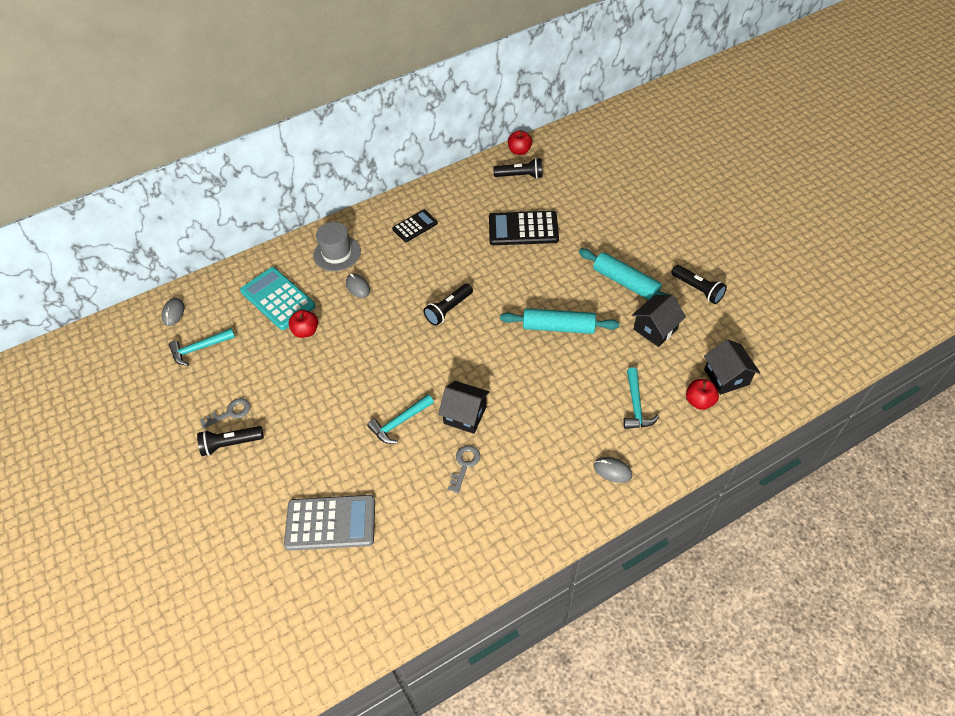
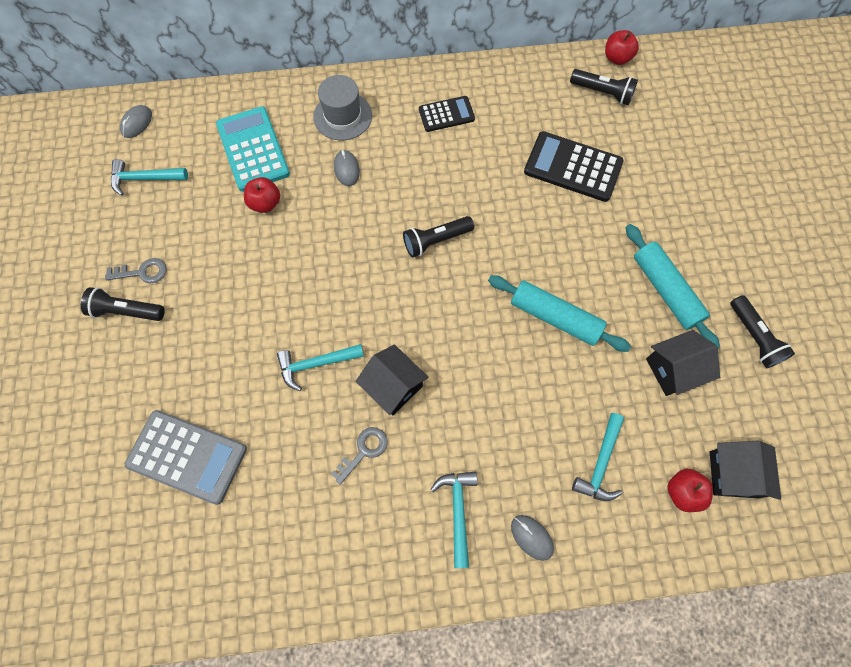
camera: 20 degrees right, 15 degrees up
none -> turquoise hammer [430,471,477,568]

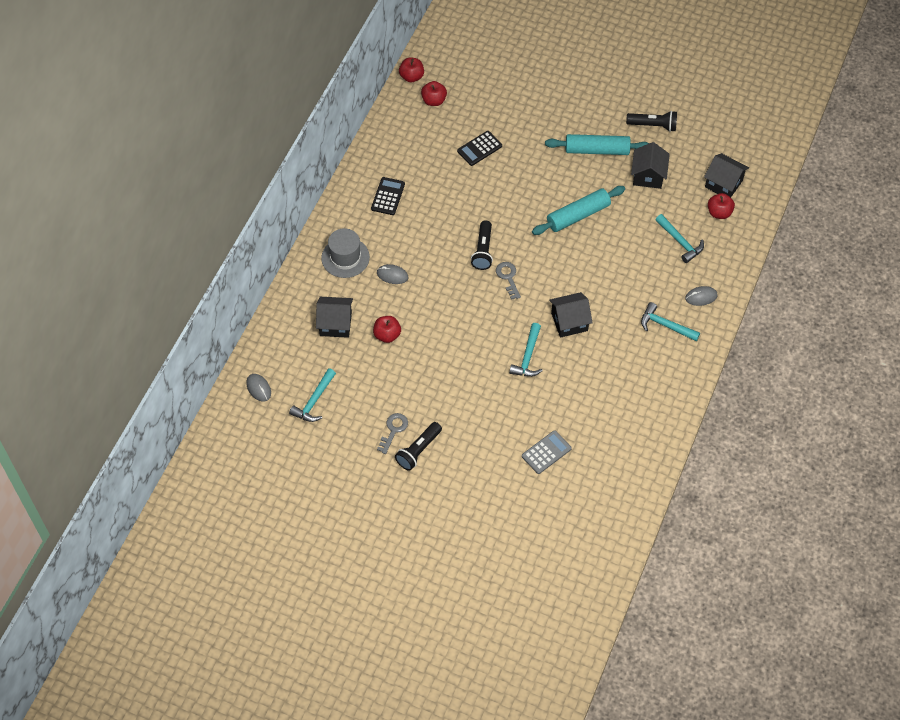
camera: 60 degrees left, 10 degrees down
grey calculator [125,410,247,505] -> grey calculator [522,430,572,474], size x0.60
turquoise calculator [216,106,290,192] -> black house [316,297,353,338]
grey key [331,427,387,485] -> grey key moved to [496,262,521,300]
black calculator [524,131,624,202] -> black calculator [457,131,502,166], size x0.60
black flashlight [570,69,638,105] -> red apple [421,81,447,106]

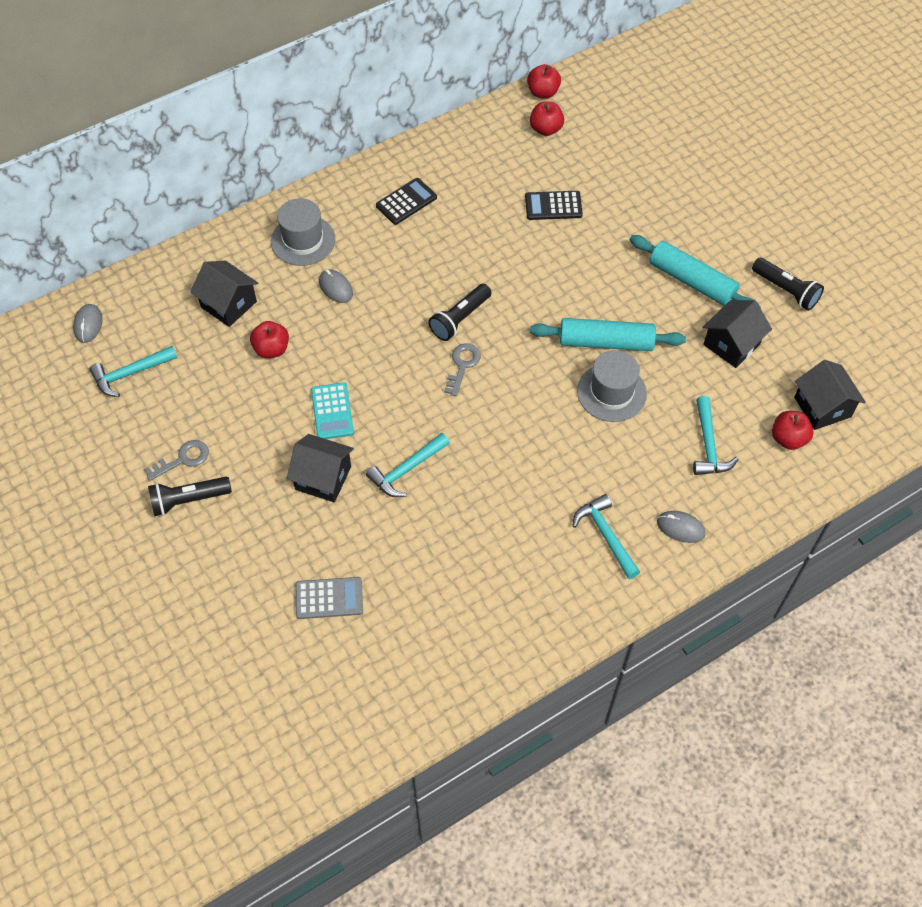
camera: 35 degrees right, 0 degrees up
black house [549,292,593,338] -> black house moved to [287,434,354,502]
none -> turquoise calculator [311,382,354,439]
none -> grey hat [577,350,647,422]

